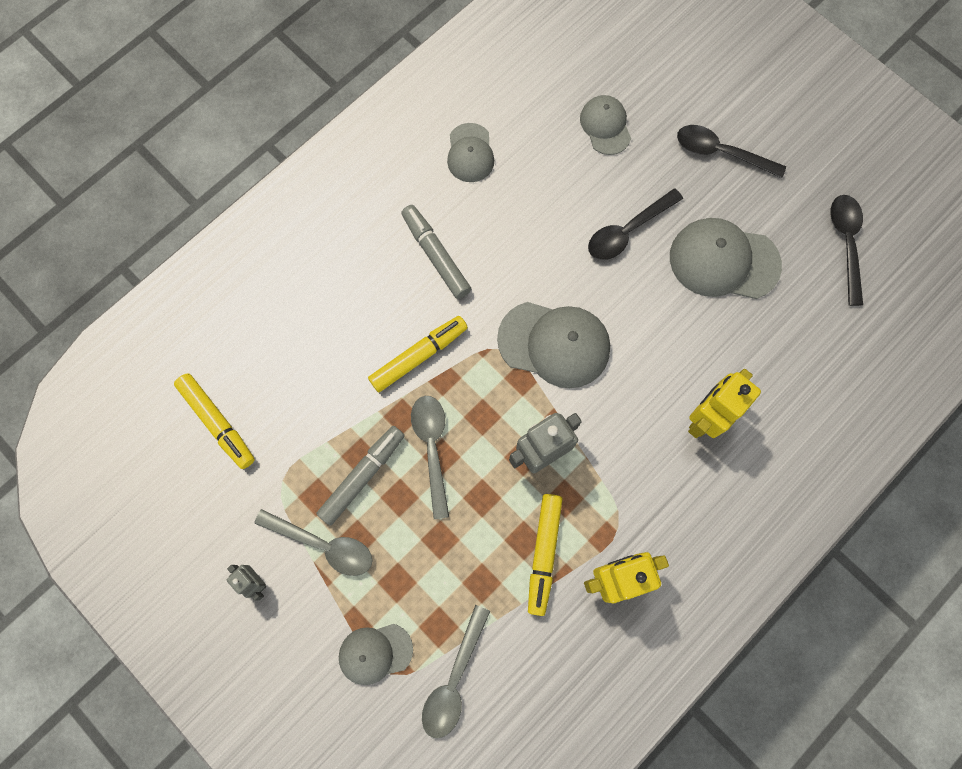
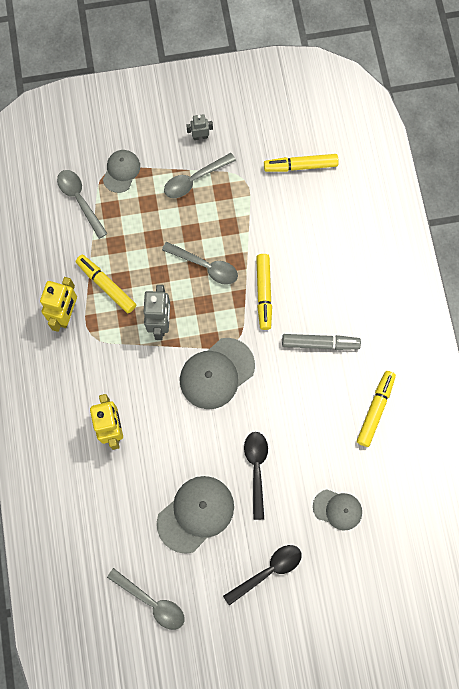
camera: 125 degrees right, 0 degrees up
grey marker [316,426,405,526] -> none
grey cap [447,123,494,182] -> yellow marker [357,371,396,447]
black spoon [831,195,863,306] -> grey spoon [107,568,185,630]

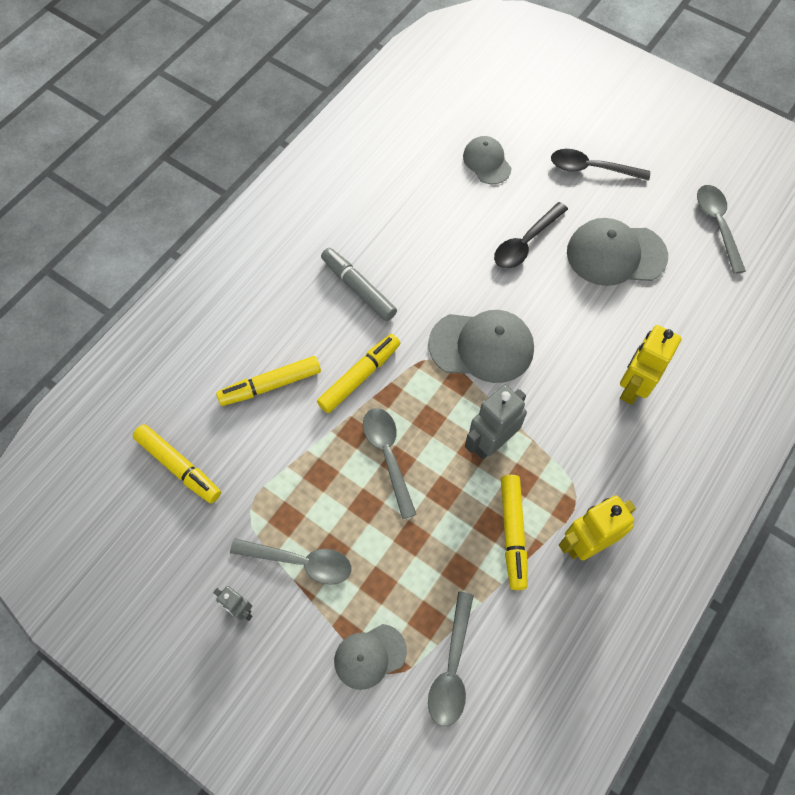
camera: 135 degrees left, 10 degrees down
yellow marker [357,371,396,447] -> yellow marker moved to [216,356,321,406]

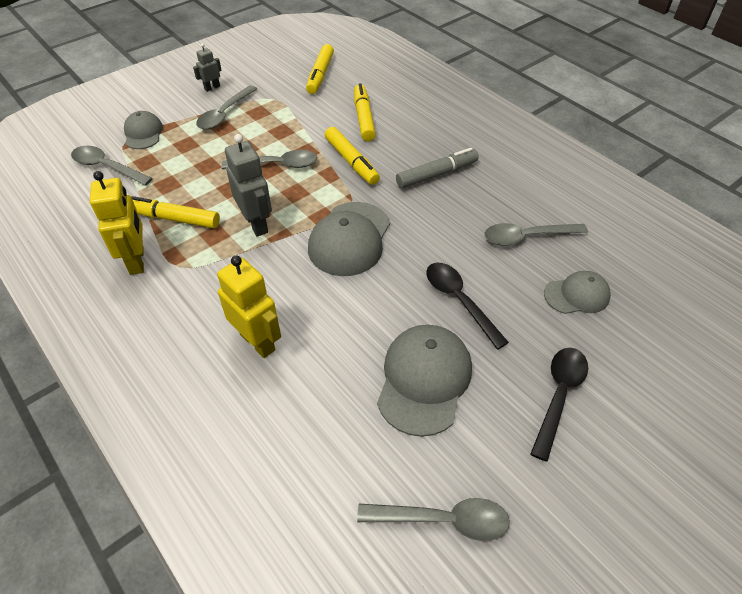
camera: 105 degrees right, 15 degrees down
yellow marker [133,424,221,503] -> yellow marker turned 45 degrees counterclockwise [306,44,334,94]
none -> grey spoon [484,223,588,246]

